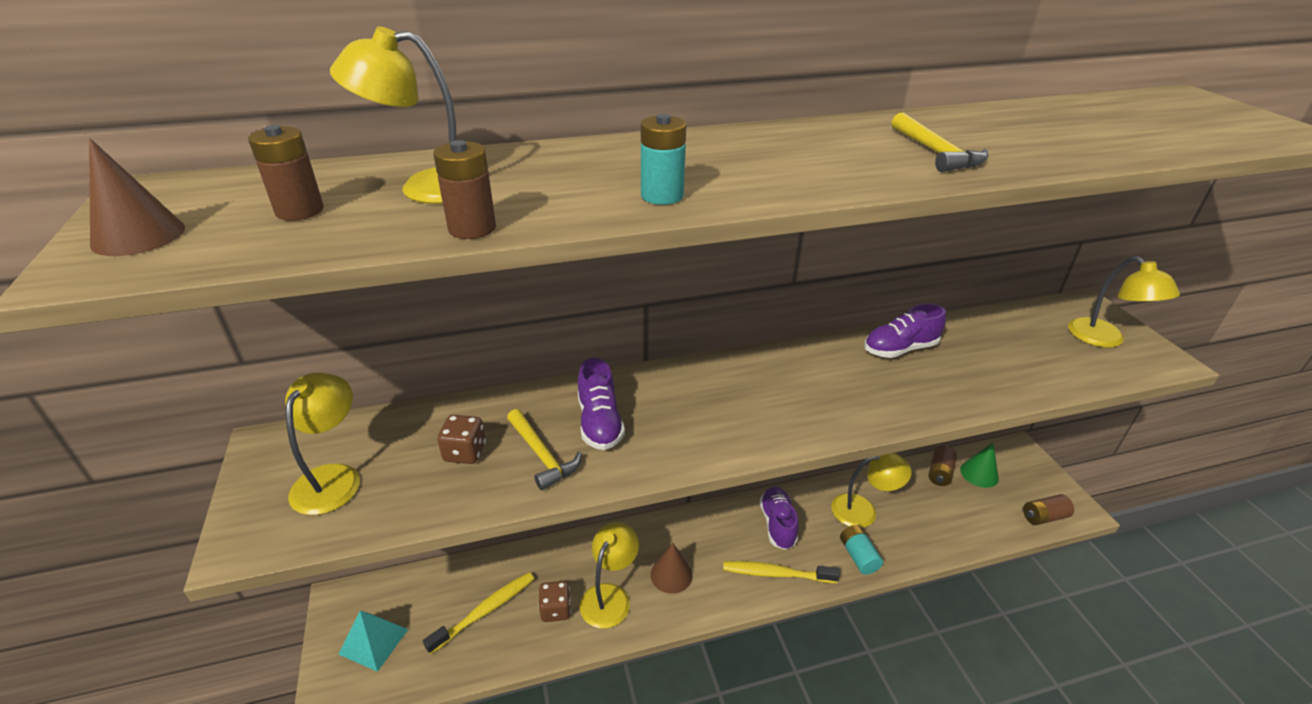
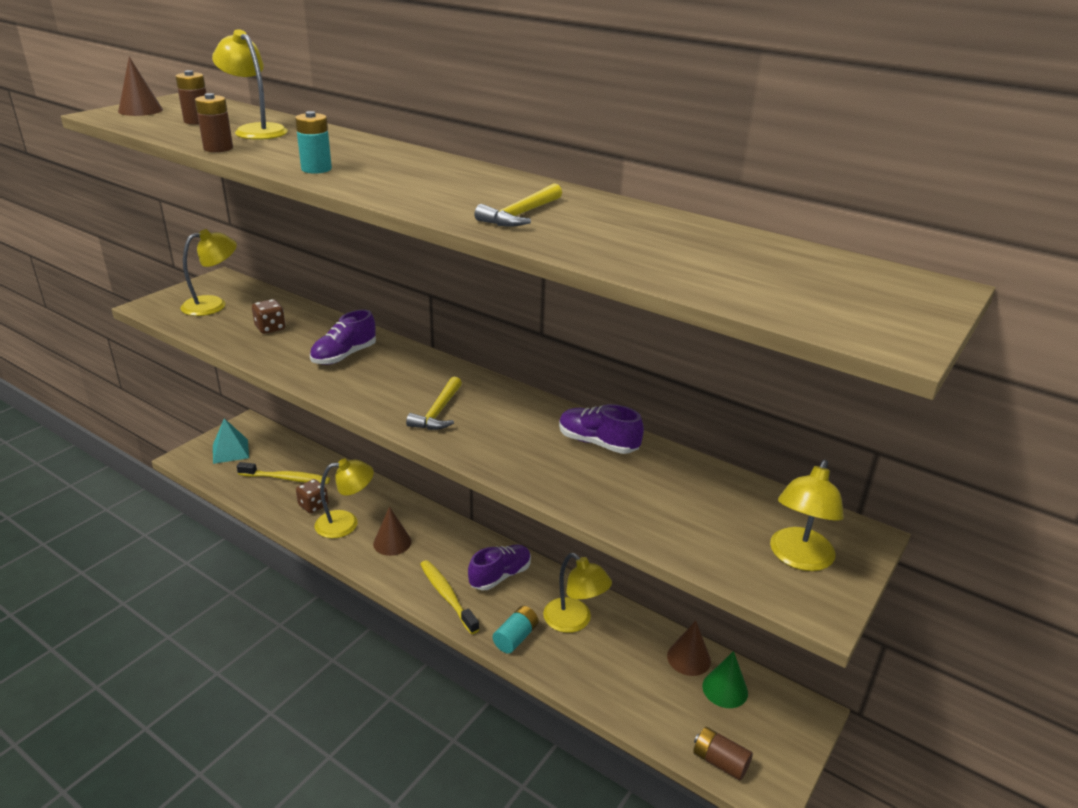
camera: 50 degrees right, 5 degrees down
yellow hammer [507,409,582,491] -> yellow hammer moved to [406,377,462,430]
brown battery [928,445,957,486] -> brown cone [667,621,711,676]

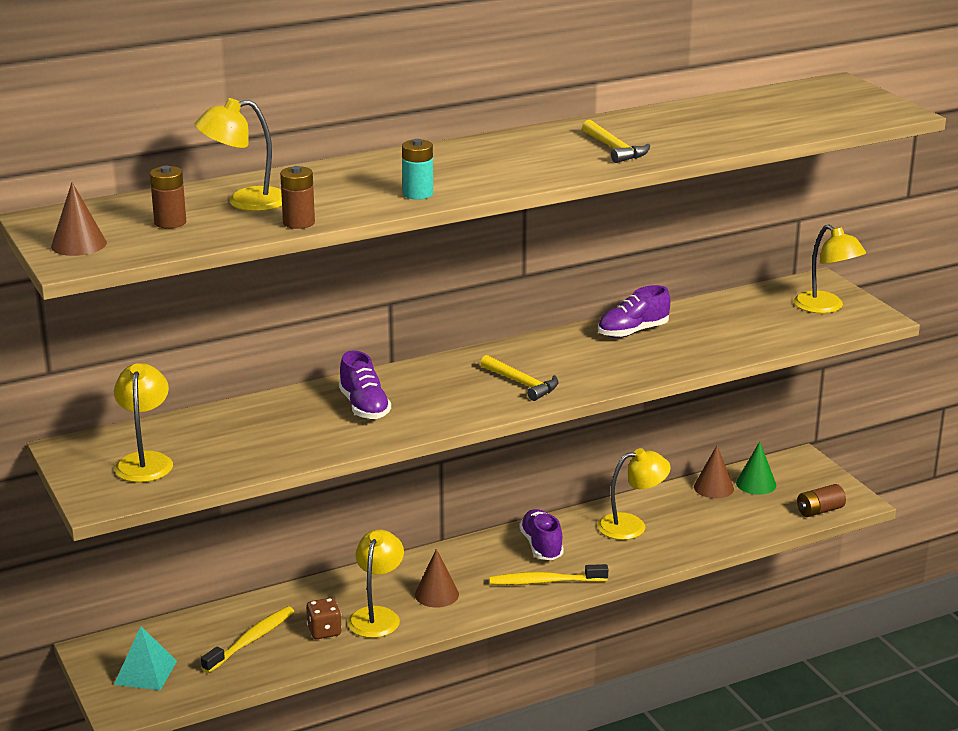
camera: 60 degrees left, 5 degrees down
brown dice [252,299,285,334] -> none
turquoise battery [493,606,539,653] -> none

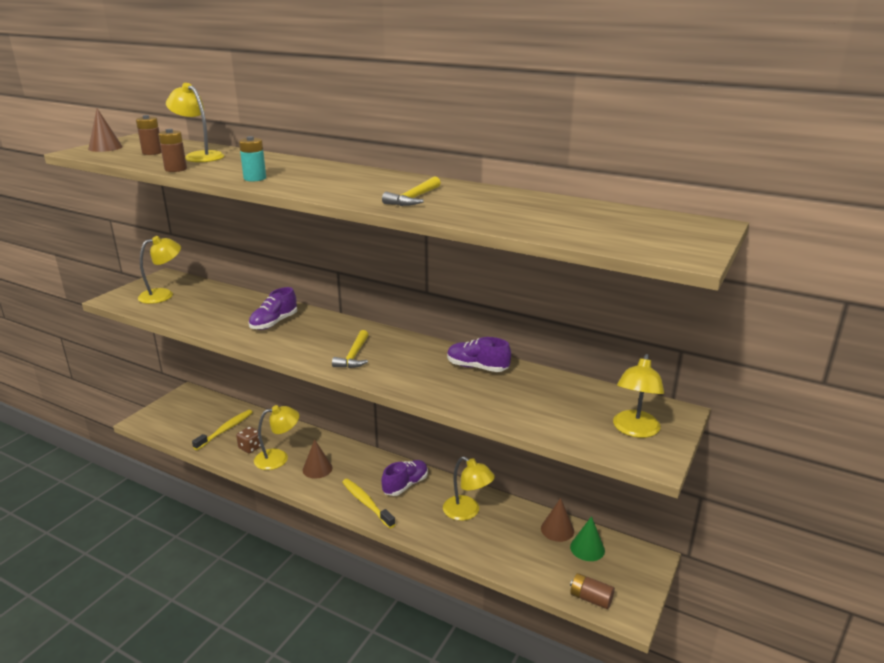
camera: 55 degrees right, 0 degrees up
turquoise pyramid [114,626,177,690] -> none
yellow toothbrush [201,606,294,673] -> yellow toothbrush turned 60 degrees counterclockwise [192,410,253,450]

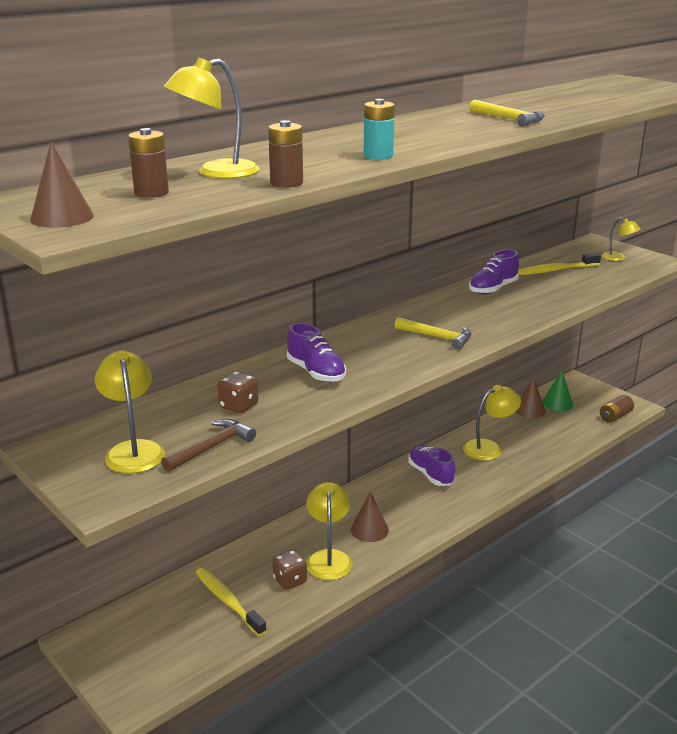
camera: 70 degrees left, 0 degrees up
yellow toothbrush [342,479,395,528] -> yellow toothbrush moved to [518,253,601,275]
yellow lamp [613,354,664,438] -> yellow lamp [601,217,641,261], size x0.61
none -> brown hammer [161,419,256,472]
none -> brown dice [217,371,258,414]

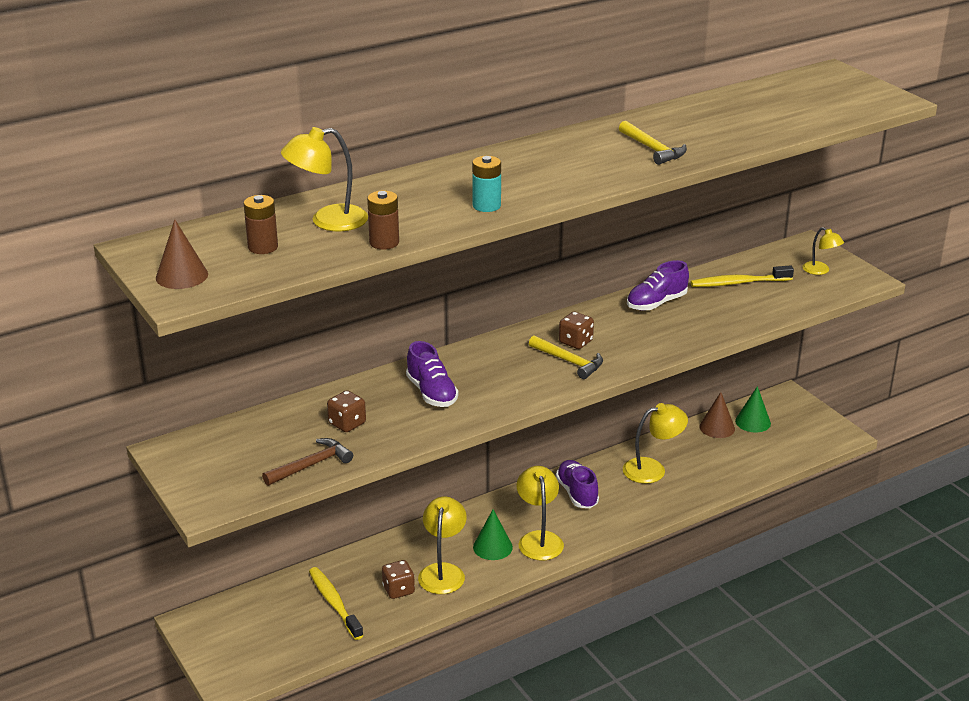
camera: 10 degrees right, 5 degrees up
yellow lamp [95,350,165,474] -> yellow lamp moved to [517,466,564,560]
brown cone [350,491,389,542] -> green cone [473,509,513,560]
brown battery [600,395,634,423] -> none
none -> brown dice [559,312,594,349]

